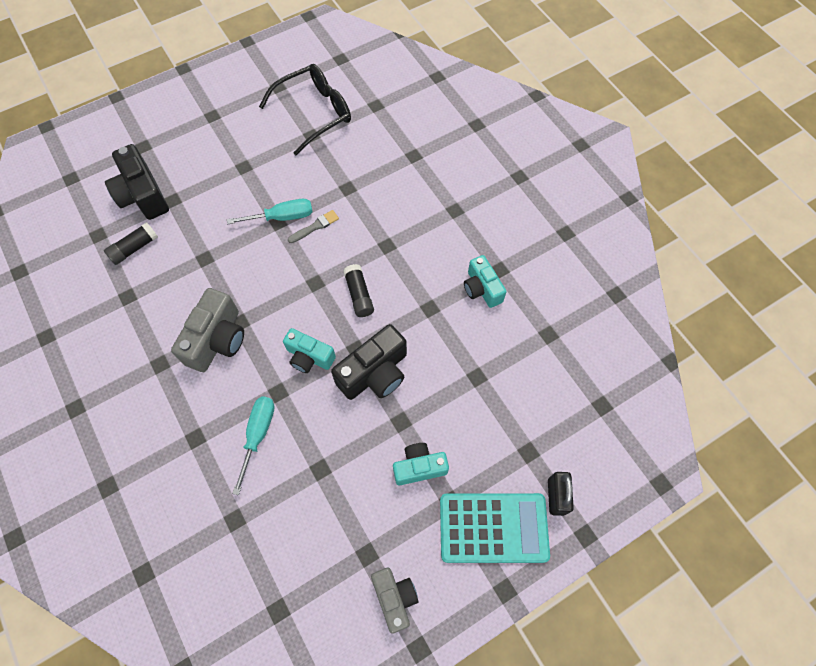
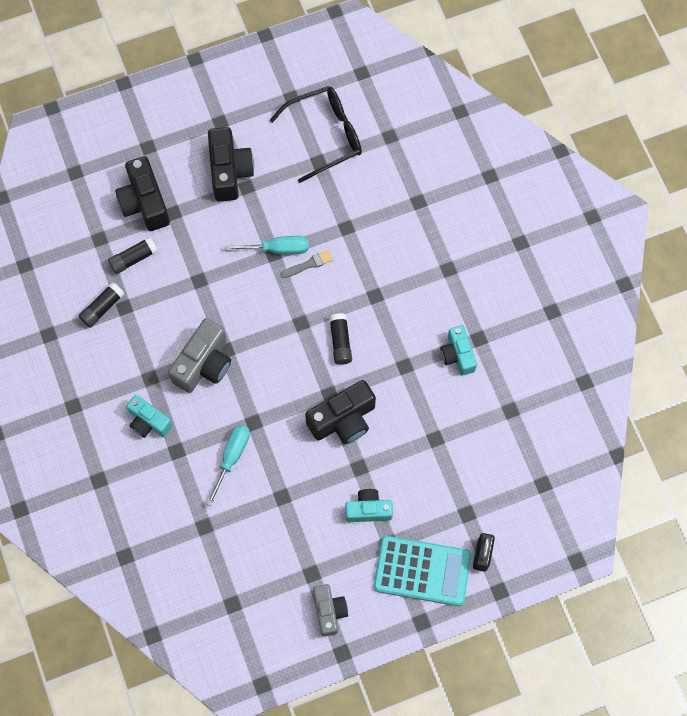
camera: 10 degrees right, 5 degrees up
turquoise camera [283,328,336,373] -> turquoise camera moved to [126,395,173,438]
none -> black glue stick [79,282,125,328]
none -> black camera [208,127,254,202]

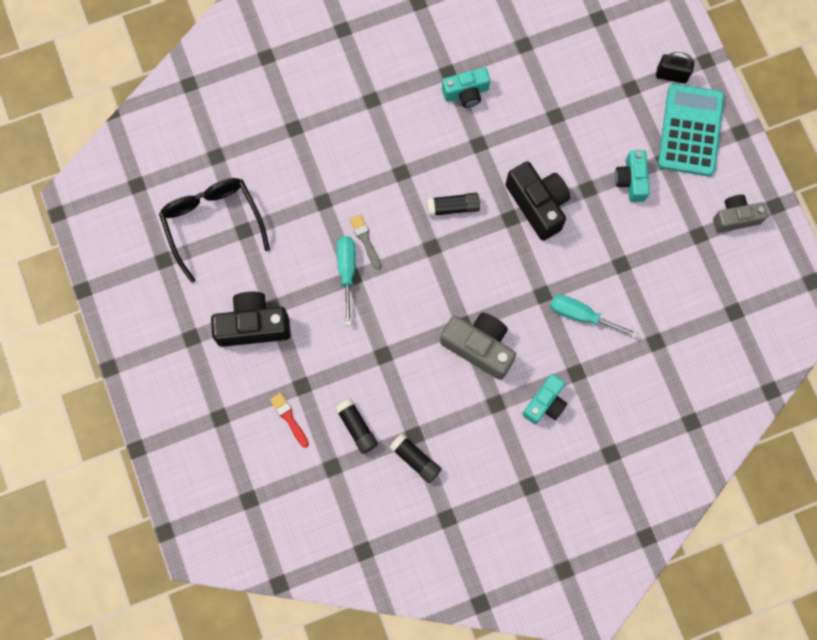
camera: 90 degrees left, 5 degrees up
black camera [115,156,170,231] -> red brush [270,393,309,448]

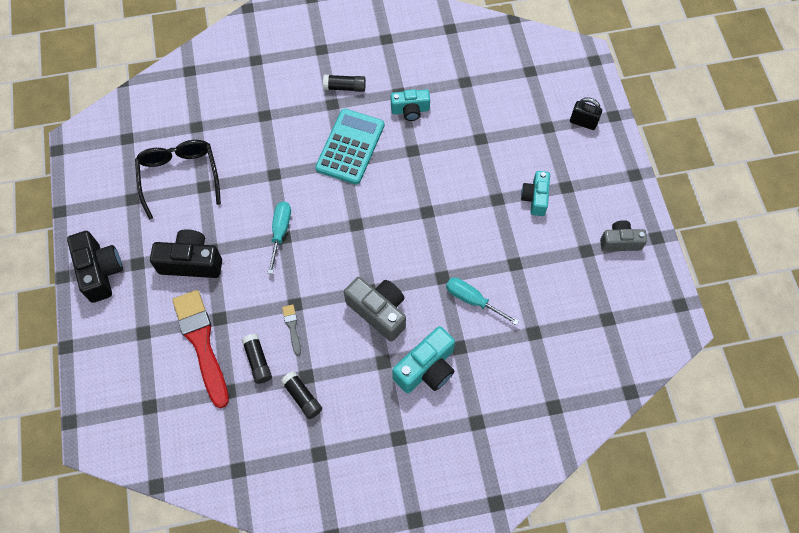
camera: 10 degrees right, 10 degrees down
red brush [270,393,309,448] -> red brush [172,290,229,408], size x2.34
grey brush [349,215,381,269] -> grey brush moved to [282,305,301,356]
black glue stick [427,193,480,216] -> black glue stick moved to [323,75,366,92]
black camera [506,161,570,241] -> black camera moved to [67,231,123,303]
turquoise camera [522,374,567,424] -> turquoise camera [392,326,455,393], size x1.52
turquoise calculator [658,83,724,176] -> turquoise calculator moved to [315,109,384,185]

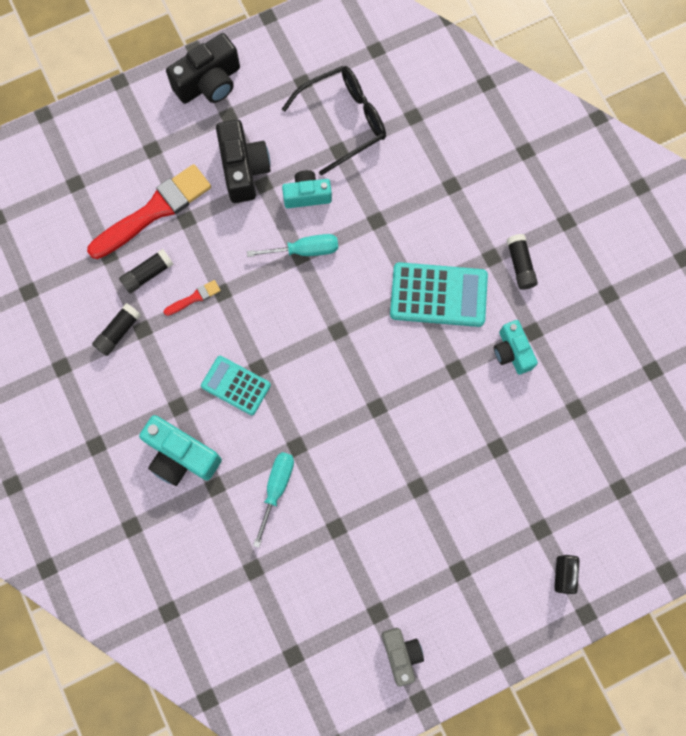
camera: 75 degrees right, 10 degrees up
grey brush [282,305,301,356] -> red brush [164,280,221,316]
grey camera [344,277,406,342] -> turquoise calculator [201,356,271,415]
turquoise camera [521,171,550,216] -> turquoise camera moved to [282,170,332,208]

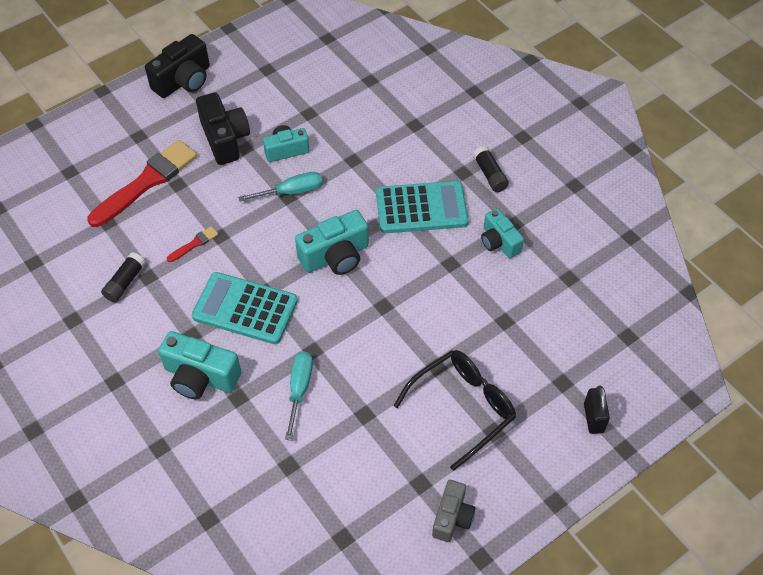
camera: 10 degrees left, 20 degrees down
black glue stick [119,249,174,293] -> none
turquoise calculator [201,356,271,415] -> turquoise calculator [192,272,298,344], size x1.57
black glasses [282,66,386,176] -> black glasses moved to [394,350,516,471]
grey camera [382,628,424,687] -> grey camera turned 45 degrees clockwise [432,480,475,542]
none -> turquoise camera [295,210,369,275]

